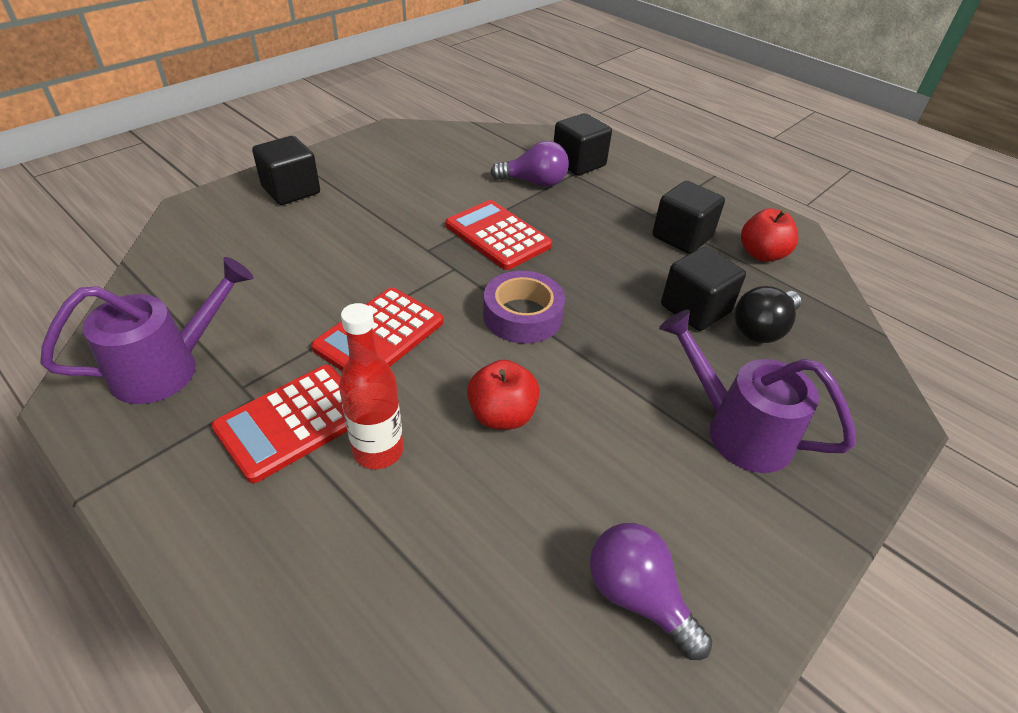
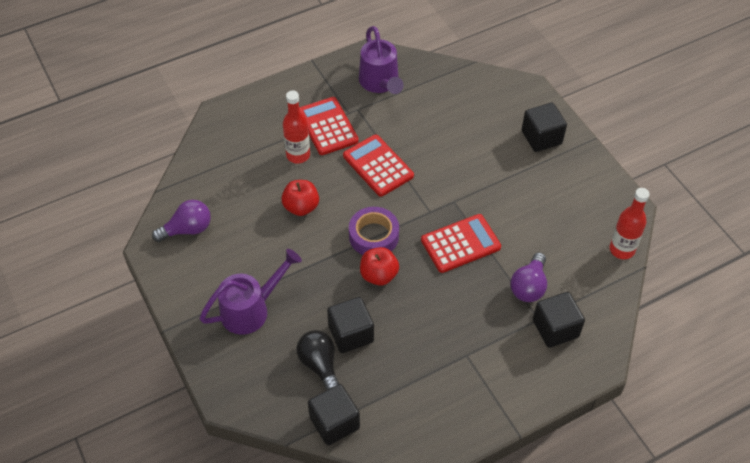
camera: 110 degrees right, 10 degrees up
black cube [652,181,725,254] -> black cube moved to [308,384,360,445]
red apple [741,208,798,262] -> red apple moved to [360,247,399,286]
none -> red bottle [610,188,649,259]

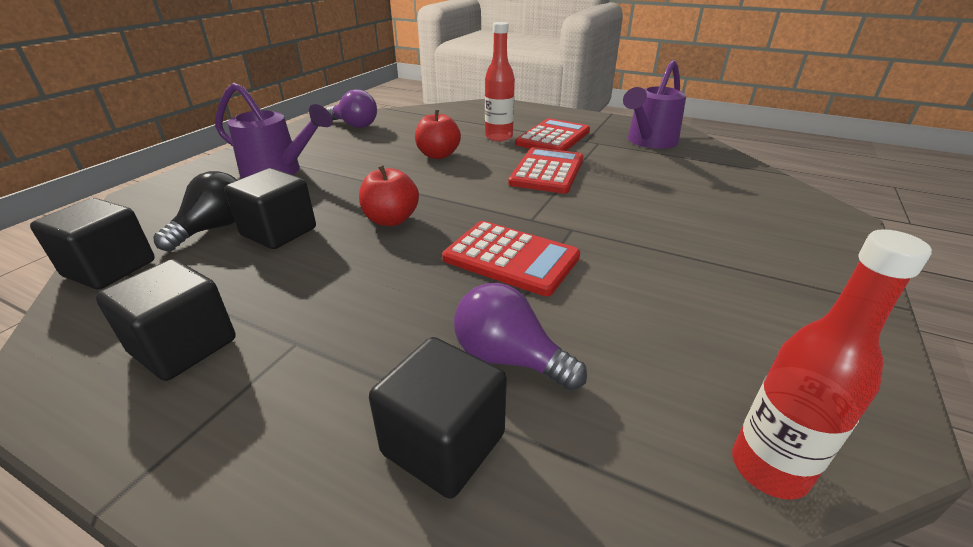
camera: 55 degrees right, 20 degrees down
purple tape [349,207,399,255] -> none
purple light bulb [510,252,547,302] -> purple light bulb turned 45 degrees clockwise [454,283,587,391]
black cube [522,103,567,152] -> black cube moved to [96,259,236,381]

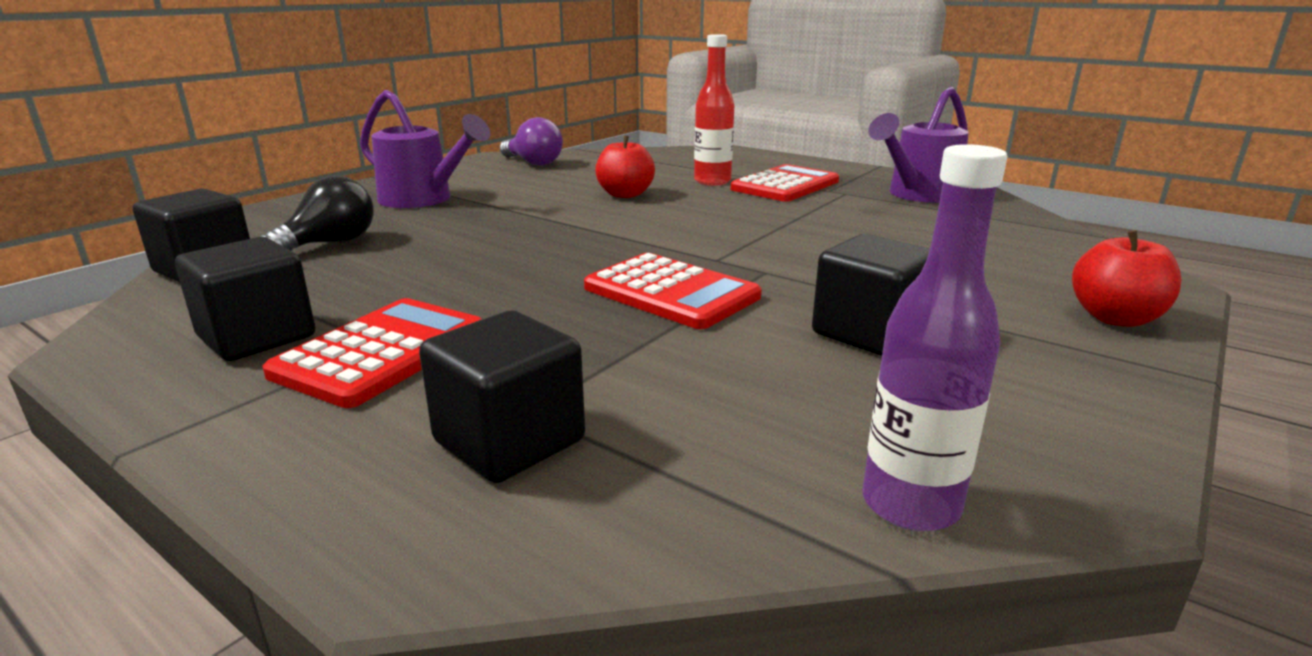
camera: 10 degrees right, 10 degrees down
black cube [225,168,316,249] -> black cube moved to [812,234,930,356]
red apple [359,165,419,226] -> red apple moved to [1072,230,1181,327]
purple light bulb [454,283,587,391] -> none
red calculator [508,147,583,194] -> red calculator moved to [263,298,482,408]
red bottle [732,229,932,499] -> purple bottle [862,144,1008,531]

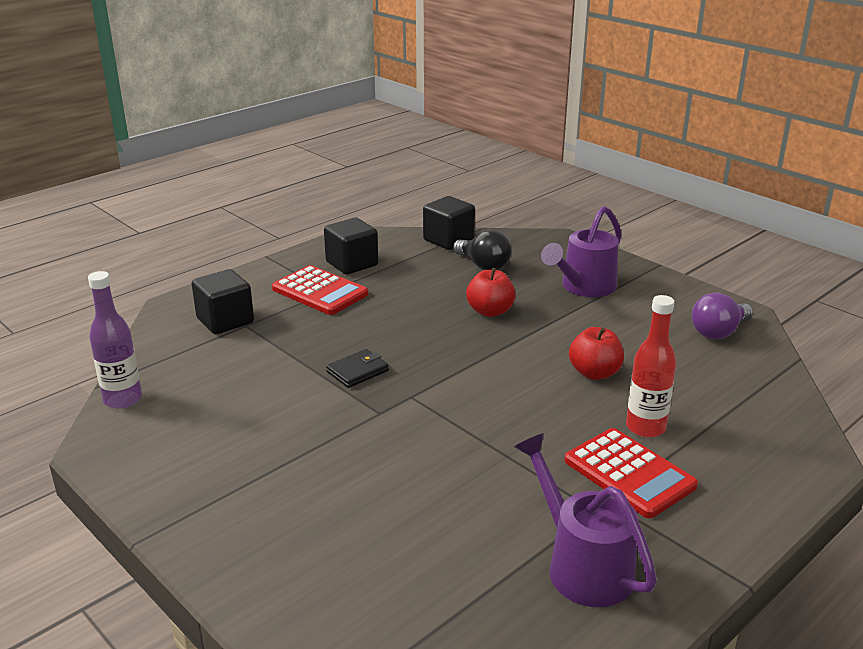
camera: 100 degrees right, 5 degrees up
red calculator [584,253,762,329] -> black wallet [326,349,389,388]
black cube [812,234,930,356] -> none
red apple [1072,230,1181,327] -> red apple moved to [466,268,515,317]

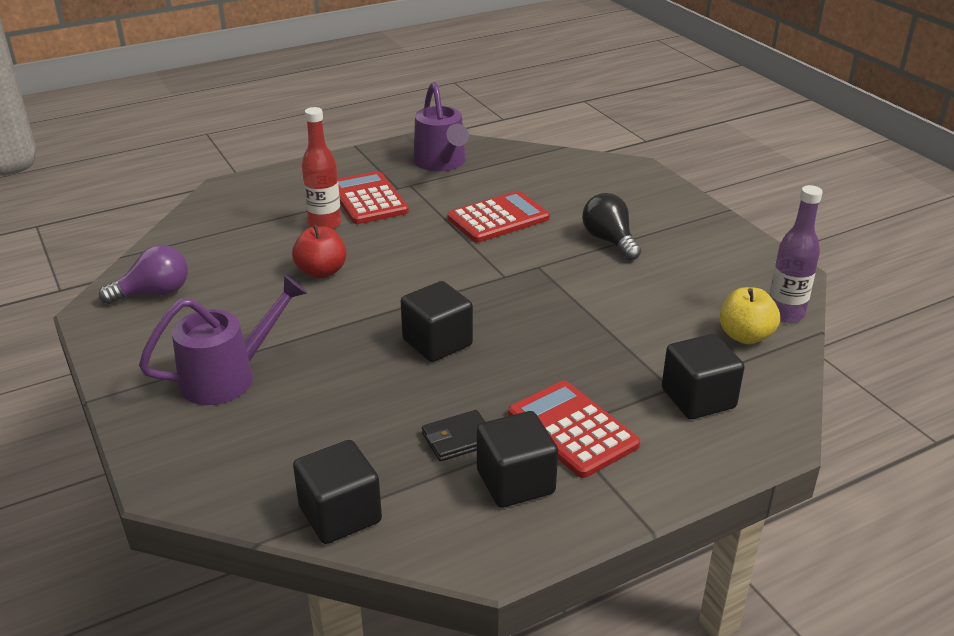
camera: 165 degrees left, 5 degrees up
black wallet [326,349,389,388] -> black wallet moved to [422,410,485,462]
black light bulb [453,230,512,270] -> black light bulb moved to [582,193,641,260]
red apple [466,268,515,317] -> none
none -> black cube [401,281,473,362]
none -> red calculator [447,191,550,243]
none -> yellow apple [720,287,780,344]

